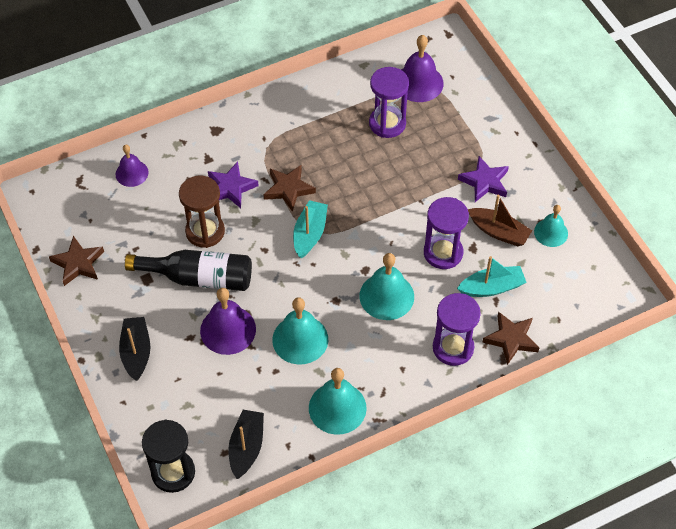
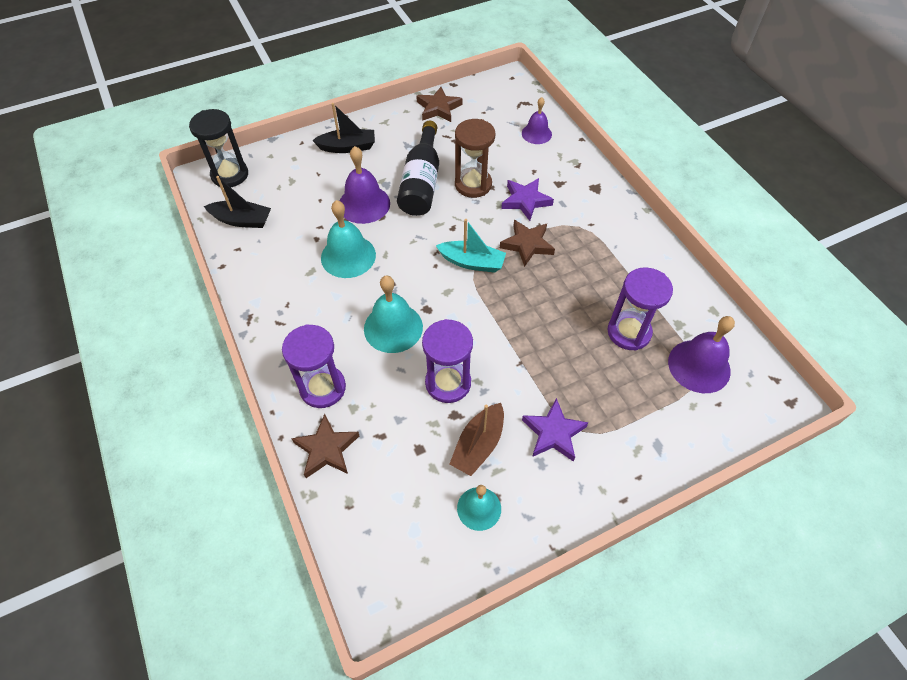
camera: 90 degrees right, 0 degrees up
turquoise bell [309,368,367,435] -> none
turquoise boat [457,256,527,297] -> none

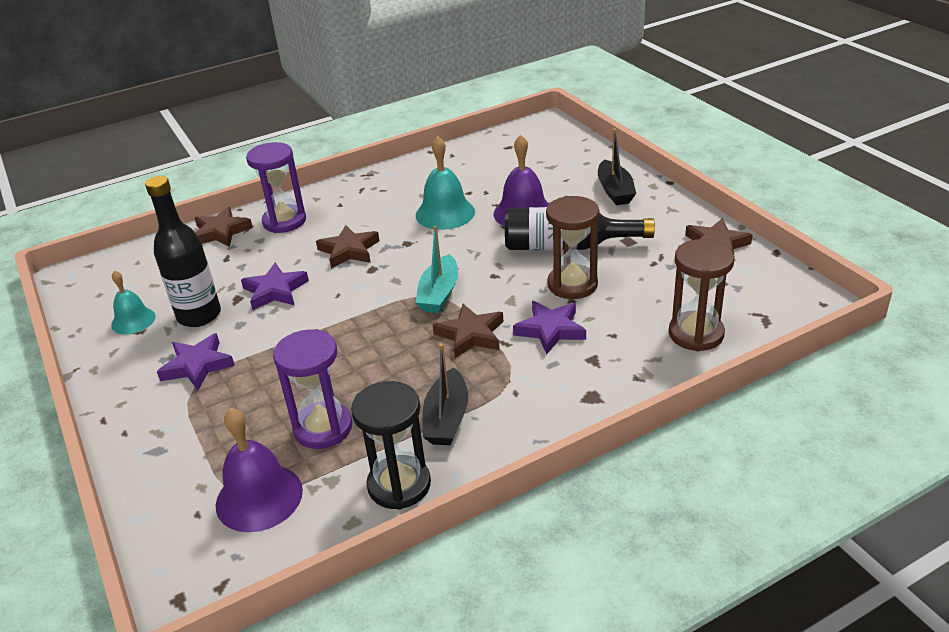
camera: 90 degrees right, 20 degrees down
black hourglass [189,109,248,188] -> black hourglass moved to [351,381,431,510]
black boat [204,176,271,228] -> black boat moved to [423,343,468,445]
turquoise bell [364,275,423,353] -> brown star [316,225,380,269]
purple hourglass [422,319,473,403] -> purple star [241,263,309,310]
brown boat [449,403,504,476] -> black bottle [145,176,221,327]
purple bell [522,97,552,144] -> brown hourglass [669,239,735,351]

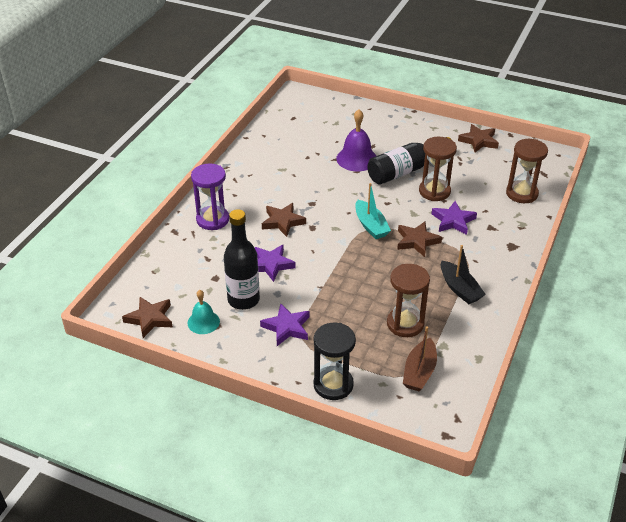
camera: 40 degrees left, 5 degrees up
brown star [195,207,253,247] -> brown star moved to [122,297,173,338]
purple bell [216,408,303,532] -> brown boat [403,326,437,391]
purple hourglass [273,329,352,449] -> brown hourglass [387,264,430,337]
black hourglass [351,381,431,510] -> black hourglass moved to [314,322,356,400]
turquoise bell [416,136,475,230] -> none
black boat [598,128,636,205] -> none

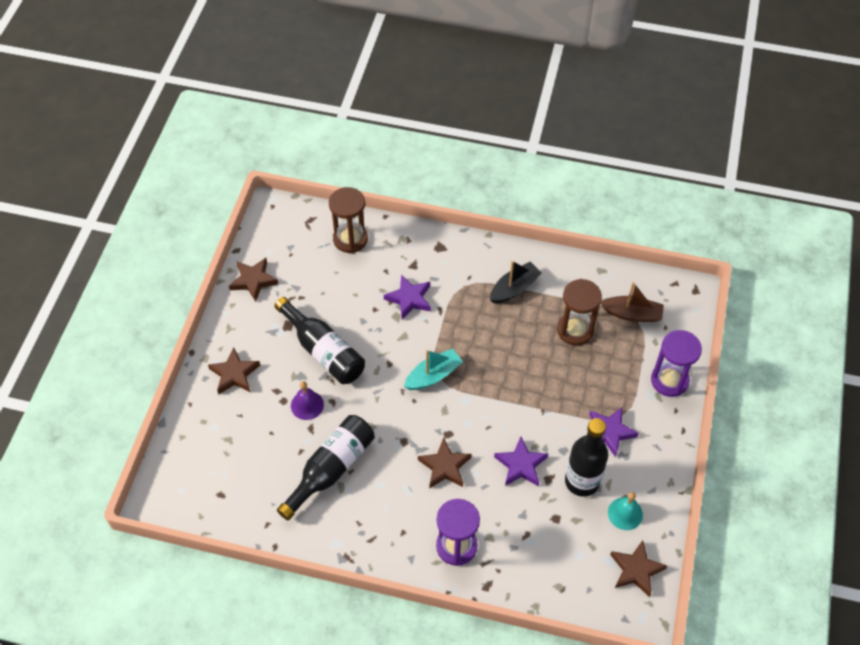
camera: 100 degrees left, 15 degrees up
black hourglass [314,322,356,400] -> purple hourglass [651,330,702,397]
purple bell [336,109,376,171] -> purple bell [291,381,324,420], size x0.64
brown star [397,221,442,257] -> brown star moved to [208,347,260,395]
brown hourglass [419,137,457,201] -> none
none -> black bottle [277,415,375,520]

